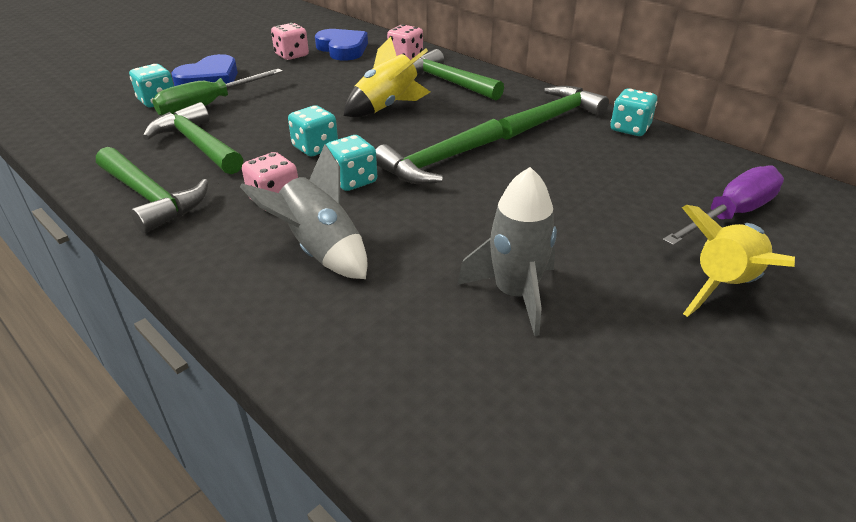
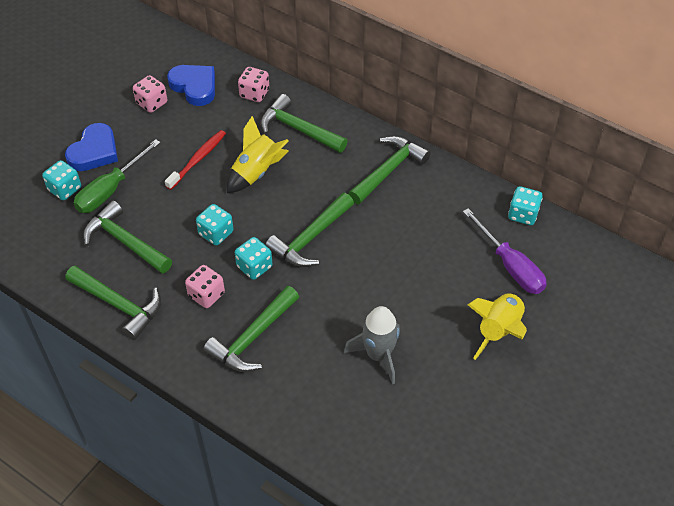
camera: 10 degrees left, 15 degrees up
grey rocket [240,144,367,279] -> green hammer [204,286,299,372]
turquoise dice [611,89,657,136] -> turquoise dice moved to [508,186,543,225]
purple screwdriver [663,166,784,246] -> purple screwdriver turned 105 degrees clockwise [463,208,546,294]
none -> red toothbrush [165,130,226,190]

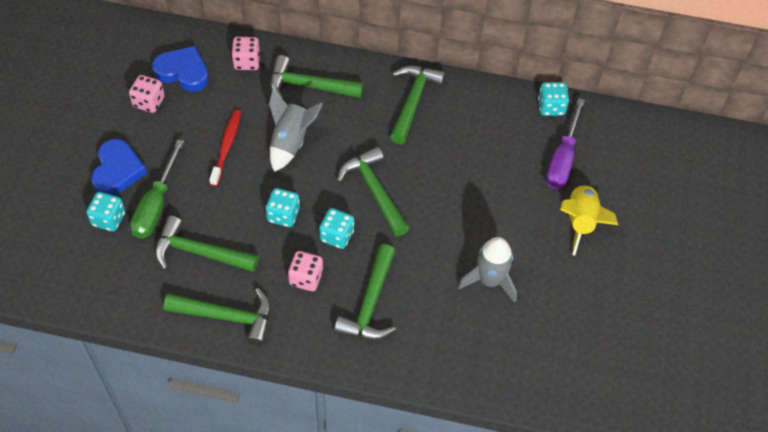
camera: 25 degrees left, 5 degrees up
yellow rocket [227,116,289,193] -> grey rocket [269,89,323,172]
green hammer [266,193,354,267] -> green hammer turned 135 degrees clockwise [337,147,409,236]
purple screwdriver [463,208,546,294] -> purple screwdriver turned 75 degrees clockwise [546,98,585,189]

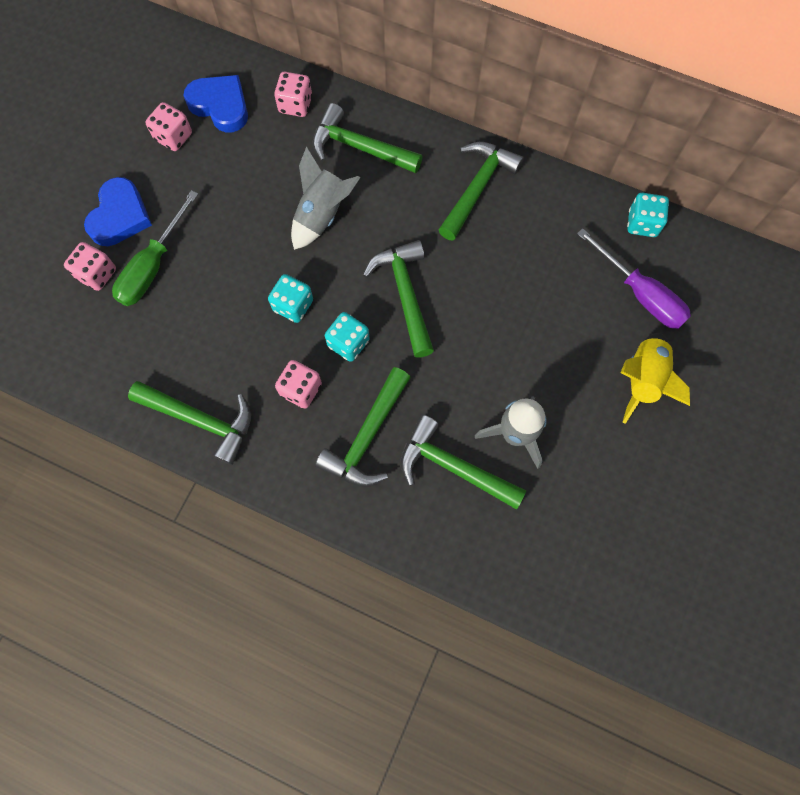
camera: 15 degrees right, 15 degrees up
turquoise dice [86,192,125,232] -> pink dice [64,242,116,291]
green hammer [155,216,259,272] -> green hammer moved to [400,415,526,510]
red toothbrush [209,110,241,186] -> none
purple screwdriver [546,98,585,189] -> purple screwdriver turned 75 degrees counterclockwise [577,228,691,329]

